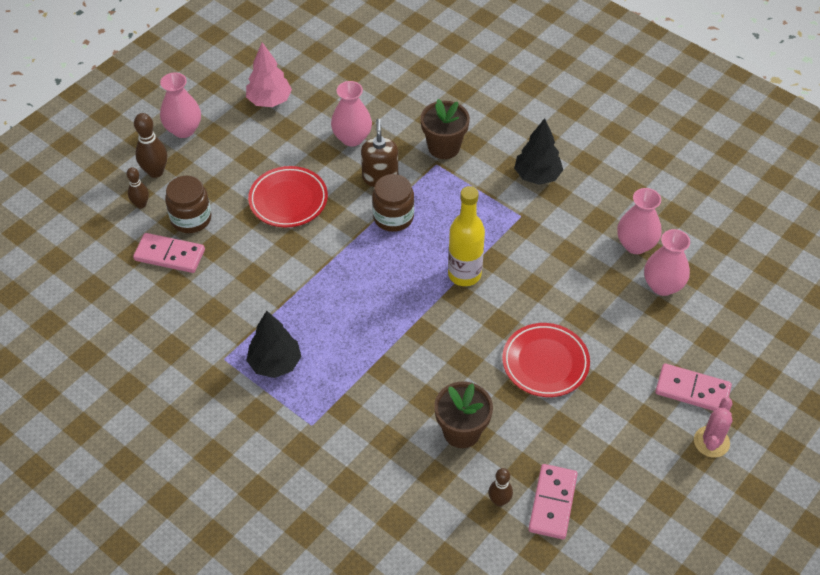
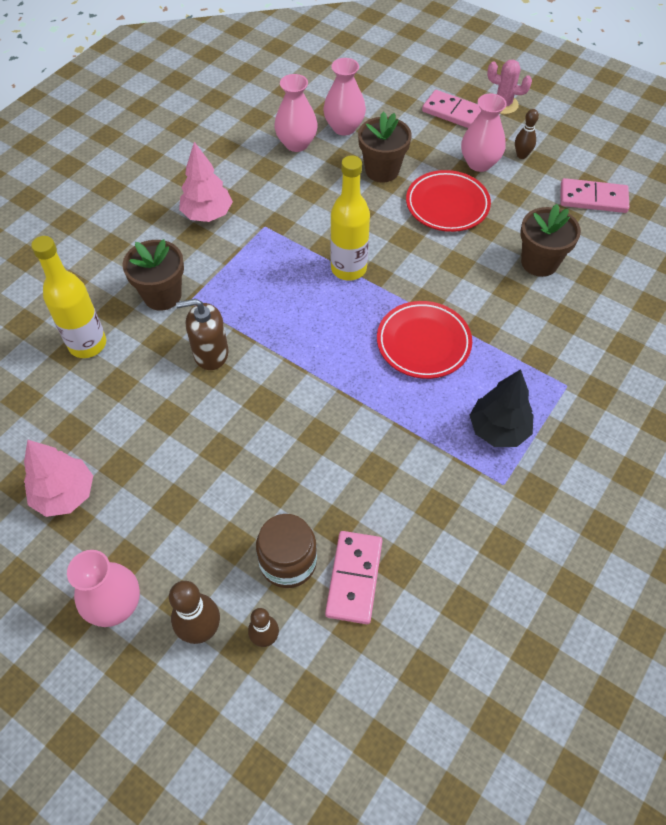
camera: 95 degrees left, 5 degrees up
red plate [248,166,328,227] -> red plate moved to [377,301,472,379]
pink vase [331,81,372,147] -> pink vase moved to [461,94,507,172]
brown jar [372,174,414,232] -> none
brown bowling pin [489,468,513,506] -> brown bowling pin moved to [515,109,539,159]
black tree [514,118,563,185] -> pink tree [179,142,233,222]
pink domino [655,363,732,411] -> pink domino turned 75 degrees counterclockwise [422,90,481,128]
none -> yellow bottle [31,236,106,358]
none -> brown flower pot [358,111,412,182]

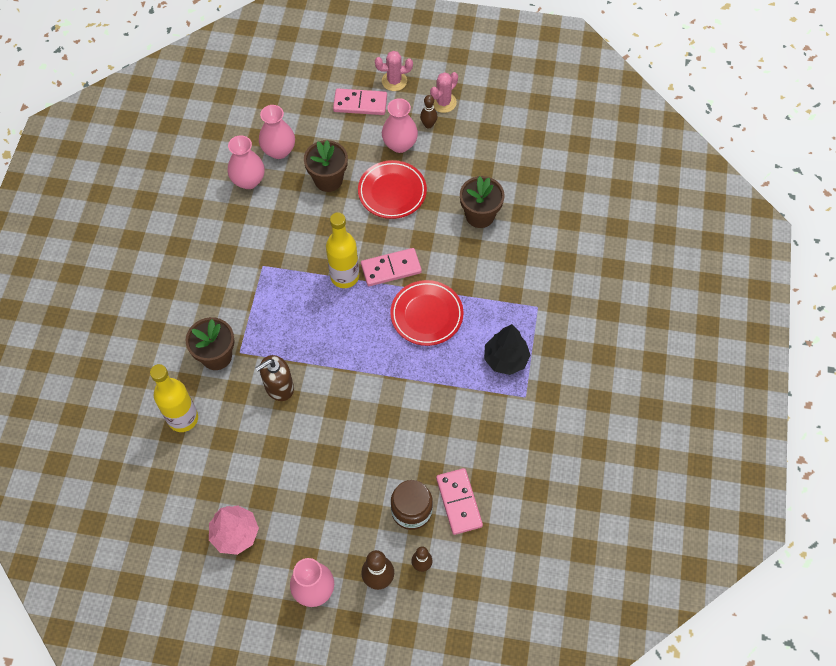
camera: 25 degrees left, 5 degrees up
pink tree [179,142,233,222] -> none
pink domino [560,178,629,213] -> pink domino moved to [361,248,422,286]
none -> pink cactus [430,72,458,113]

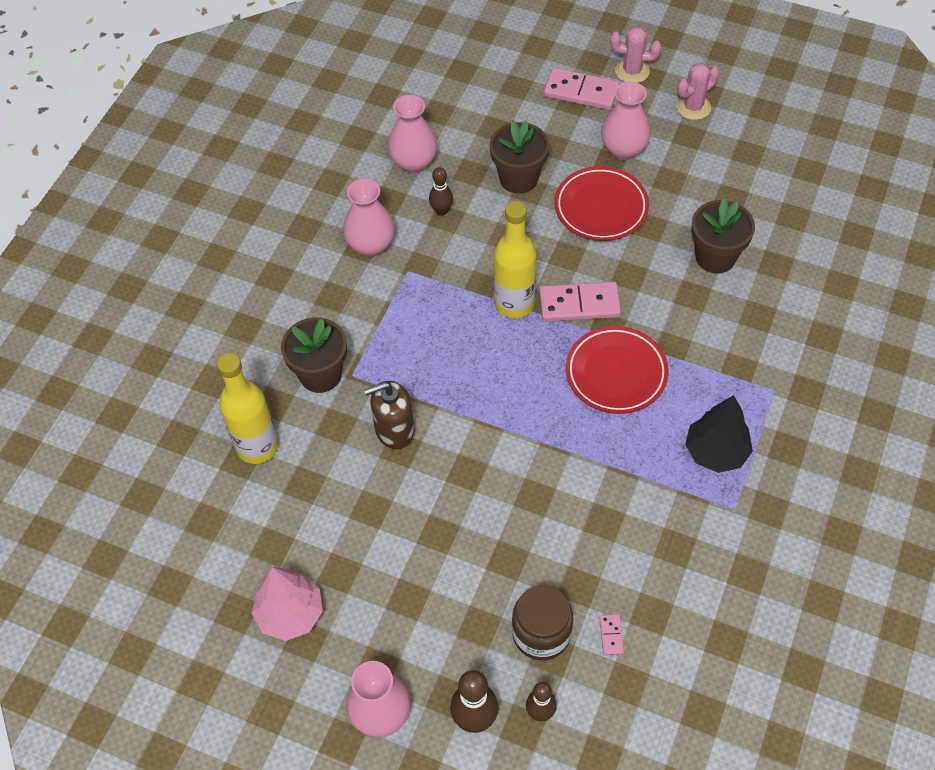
camera: 15 degrees right, 5 degrees down
pink vase [259,105,295,159] -> pink vase moved to [343,179,395,257]
brown bowling pin [420,95,437,128] -> brown bowling pin moved to [429,167,453,216]
pink domino [436,468,483,535] -> pink domino [600,614,624,655], size x0.45

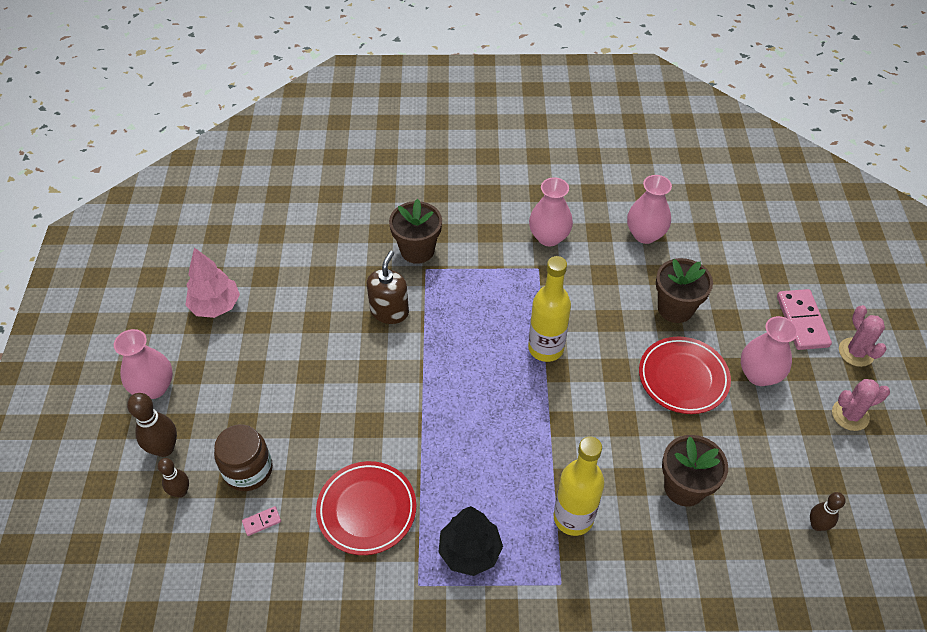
camera: 65 degrees right, 5 degrees down
yellow bottle [217,353,278,464] -> yellow bottle moved to [554,436,605,536]
brown soap dispenser [364,381,414,449] -> brown soap dispenser turned 60 degrees clockwise [367,251,409,324]
brown bowling pin [429,167,453,216] -> brown bowling pin moved to [810,492,845,531]
pink domino [539,282,621,322] -> none
red plate [566,326,669,414] -> red plate moved to [316,461,416,555]
pink cactus [676,63,719,120] -> pink cactus turned 45 degrees counterclockwise [832,379,890,431]

